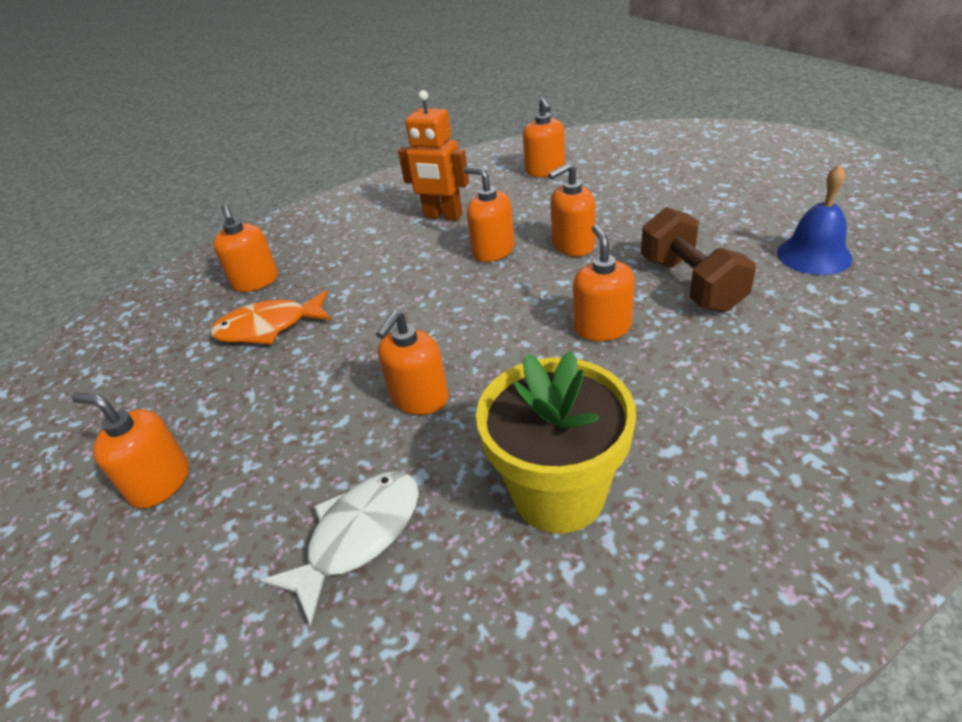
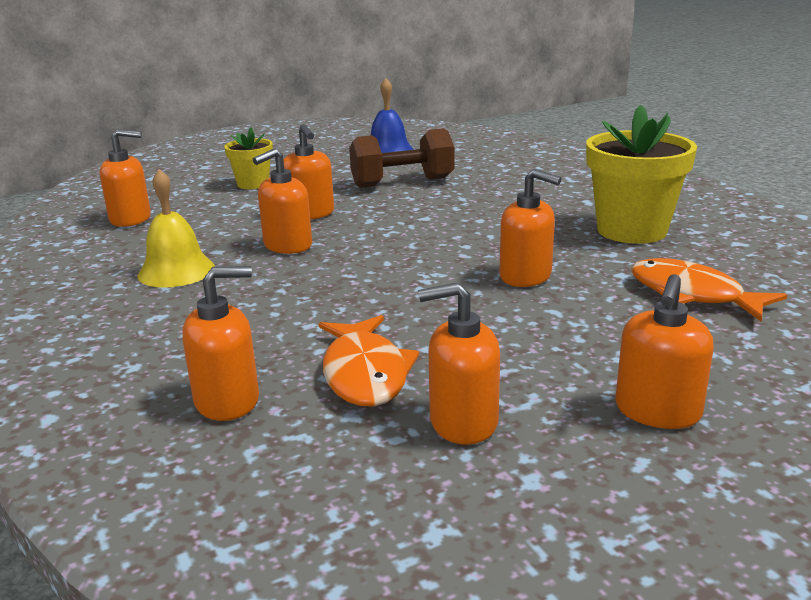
camera: 90 degrees left, 15 degrees down
white fish [260,471,419,626] -> orange fish [631,258,787,321]
orange robot [398,90,469,221] -> yellow bell [138,169,215,288]
orange soap dispenser [573,225,635,341] -> orange soap dispenser moved to [418,282,500,445]
none -> yellow flower pot [224,127,273,189]

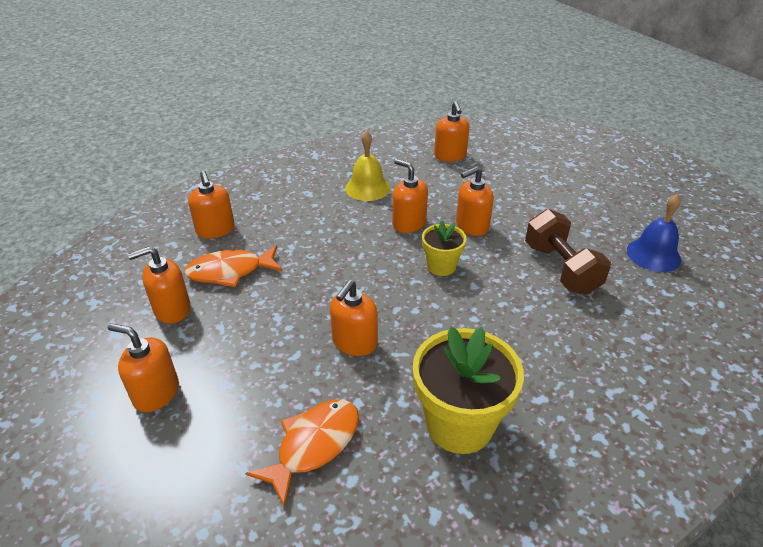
camera: 85 degrees right, 15 degrees up
yellow flower pot [224,127,273,189] -> yellow flower pot moved to [422,220,467,276]
orange soap dispenser [418,282,500,445] -> orange soap dispenser turned 105 degrees counterclockwise [128,246,190,324]

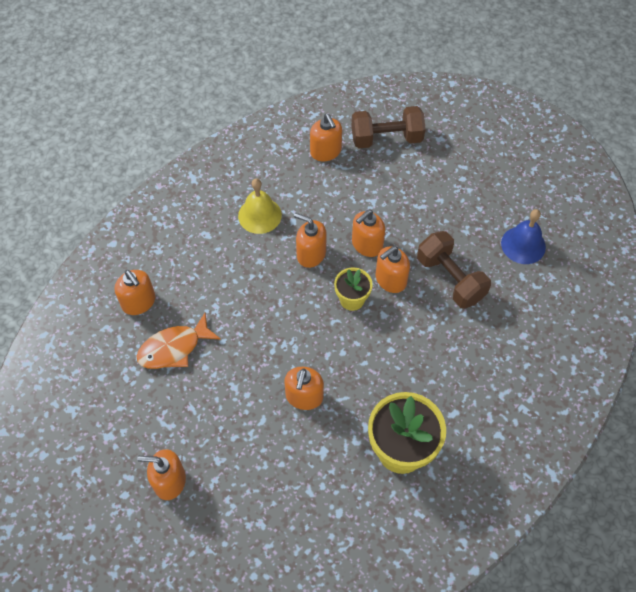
camera: 15 degrees left, 20 degrees up
orange soap dispenser [128,246,190,324] -> orange soap dispenser moved to [376,246,410,293]
orange fish [245,399,359,507] -> none
none -> brown dumbbell [352,106,425,148]

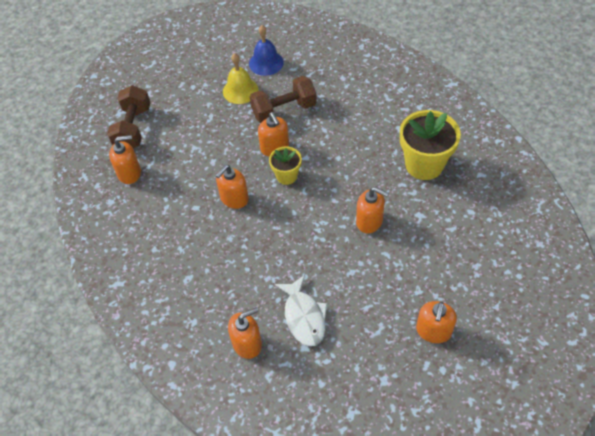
camera: 75 degrees left, 5 degrees down
orange fish [136,313,221,369] -> white fish [275,275,327,346]
yellow bell [238,179,282,234] -> yellow bell moved to [223,53,259,104]
orange soap dispenser [352,210,385,257] -> none

